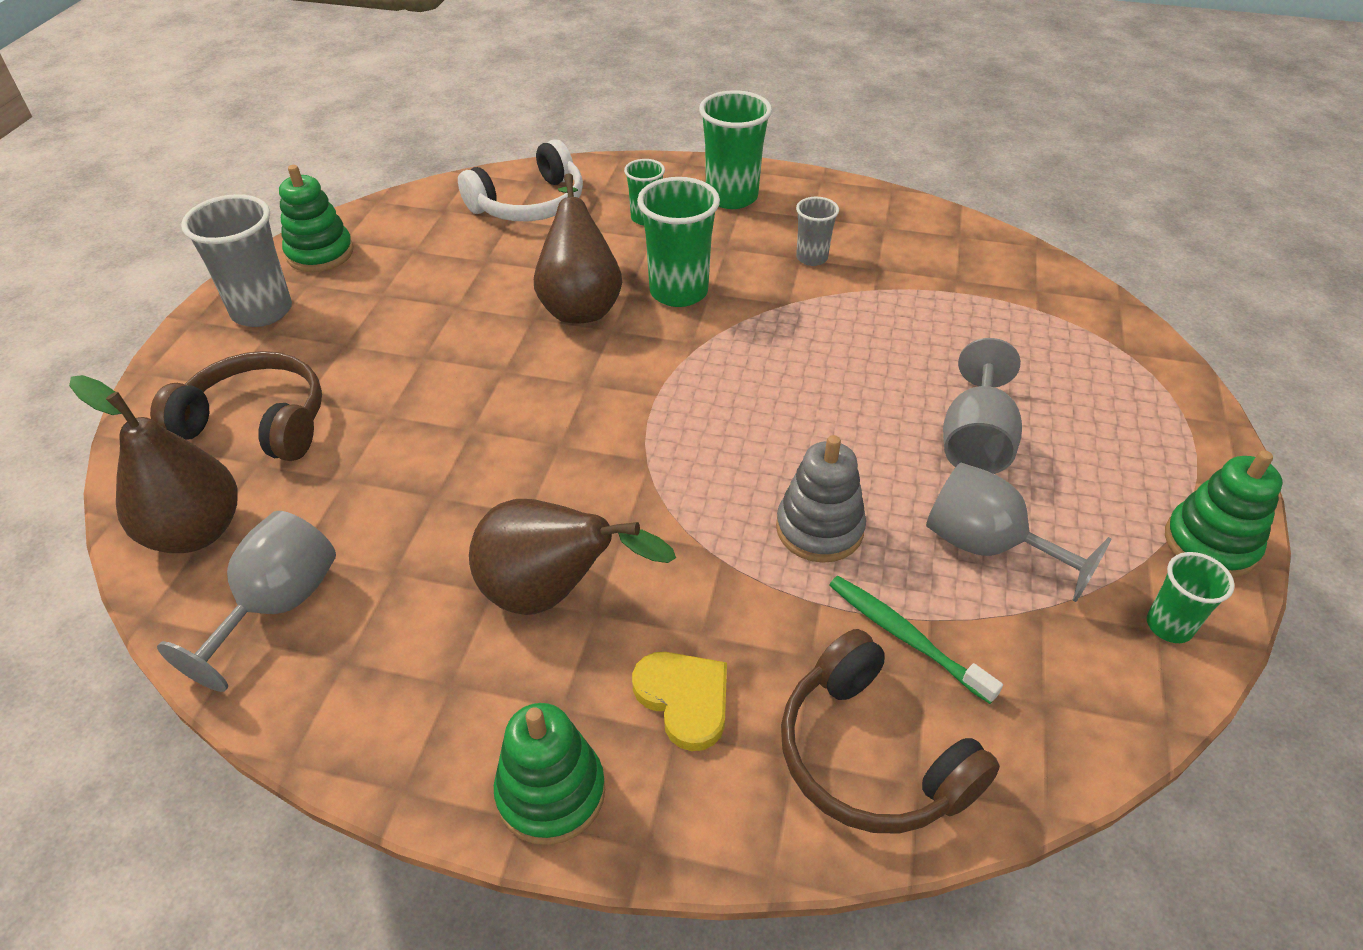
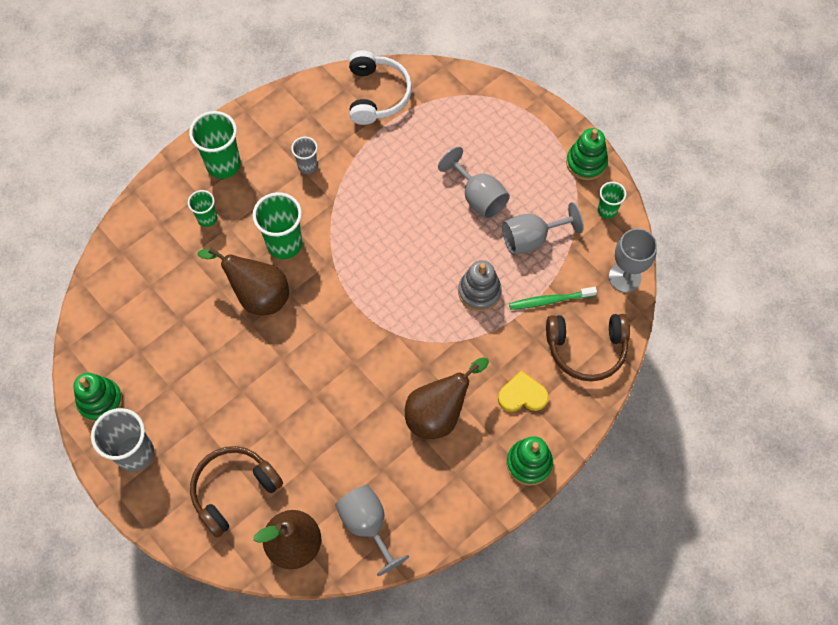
camera: 55 degrees left, 20 degrees up
white headphones [458,139,583,221] -> white headphones moved to [349,50,412,125]
none -> grey goblet [609,228,657,293]

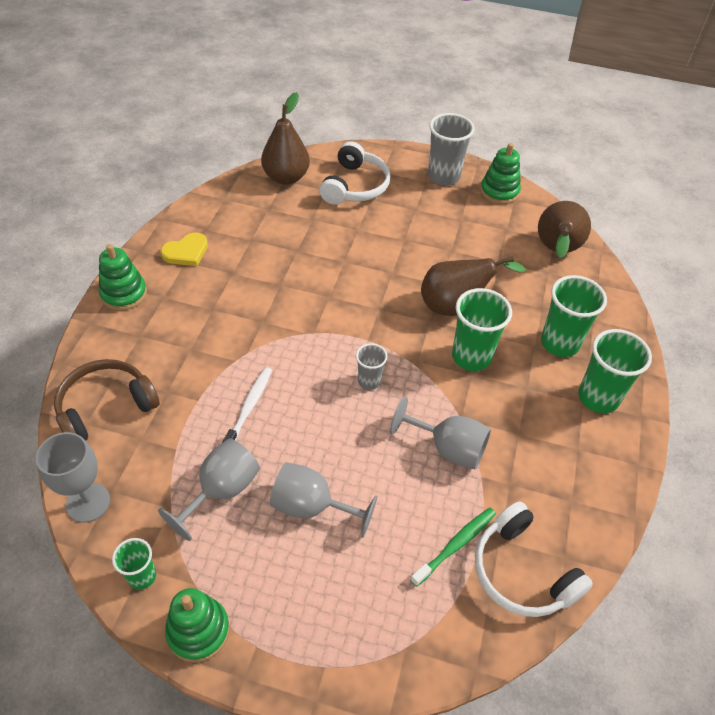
camera: 145 degrees right, 15 degrees down
green cup [188,190,217,227] -> green cup [541,275,607,357], size x1.78
brown headphones [190,446,283,537] -> white headphones [319,141,391,205]
grey cup [291,137,318,174] -> grey cup moved to [356,343,387,390]
grey goblet [335,485,409,576] -> grey goblet moved to [390,397,491,469]
brown pear [405,357,489,439] -> brown pear moved to [538,201,591,258]
grey stacking toy [458,260,502,311] -> white toothbrush [222,367,272,443]
yellow heart [498,371,549,412] -> yellow heart moved to [160,232,208,266]
green toothbrush [509,287,597,310] -> green toothbrush moved to [410,508,496,587]

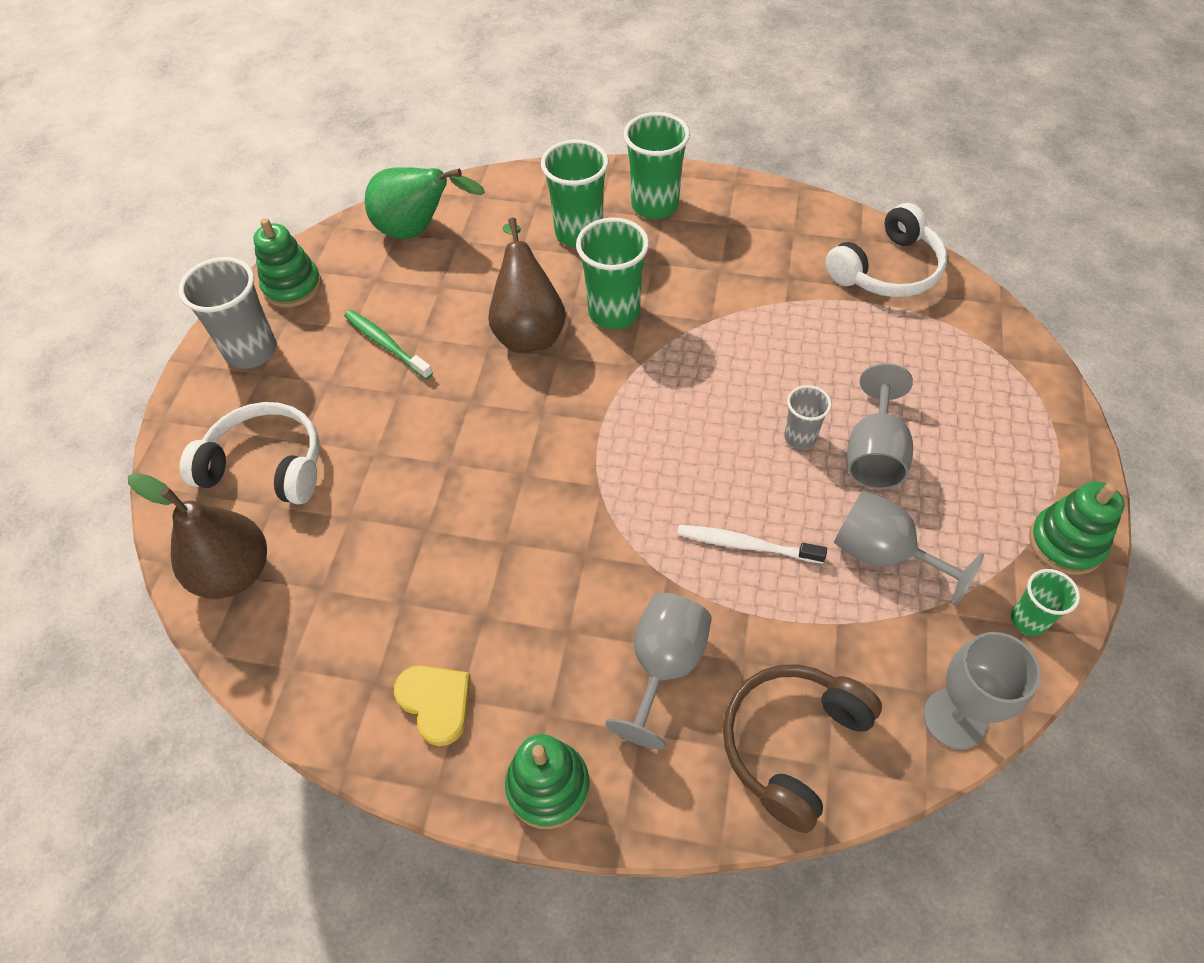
camera: 90 degrees left, 5 degrees up
brown headphones [54,359,160,441] -> brown headphones turned 75 degrees clockwise [723,664,882,833]
grey cup [356,343,387,390] -> grey cup moved to [784,385,832,449]
grey goblet [390,397,491,469] -> grey goblet moved to [605,593,712,749]
green toothbrush [410,508,496,587] -> green toothbrush moved to [344,310,433,380]
brown pear [538,201,591,258] -> green pear [365,167,485,239]

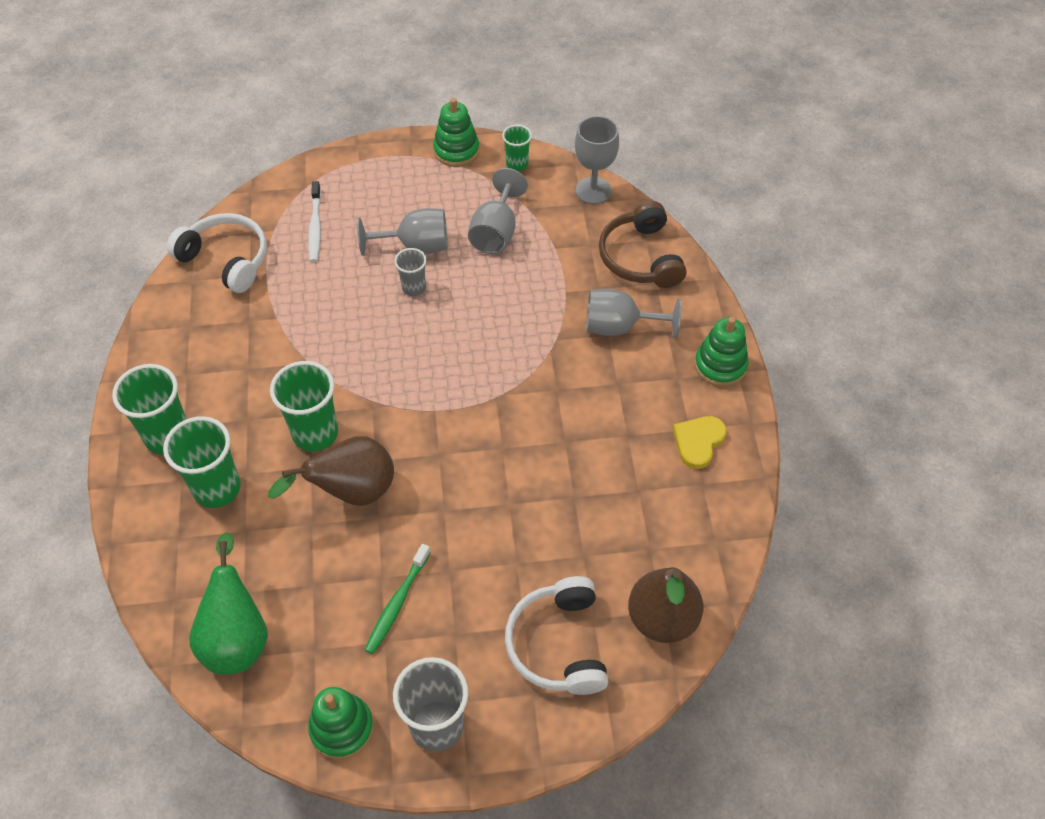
camera: 110 degrees left, 0 degrees up
white toothbrush [677,525,827,564] -> white toothbrush moved to [308,181,321,262]
brown headphones [723,664,882,833] -> brown headphones turned 60 degrees clockwise [599,201,687,288]

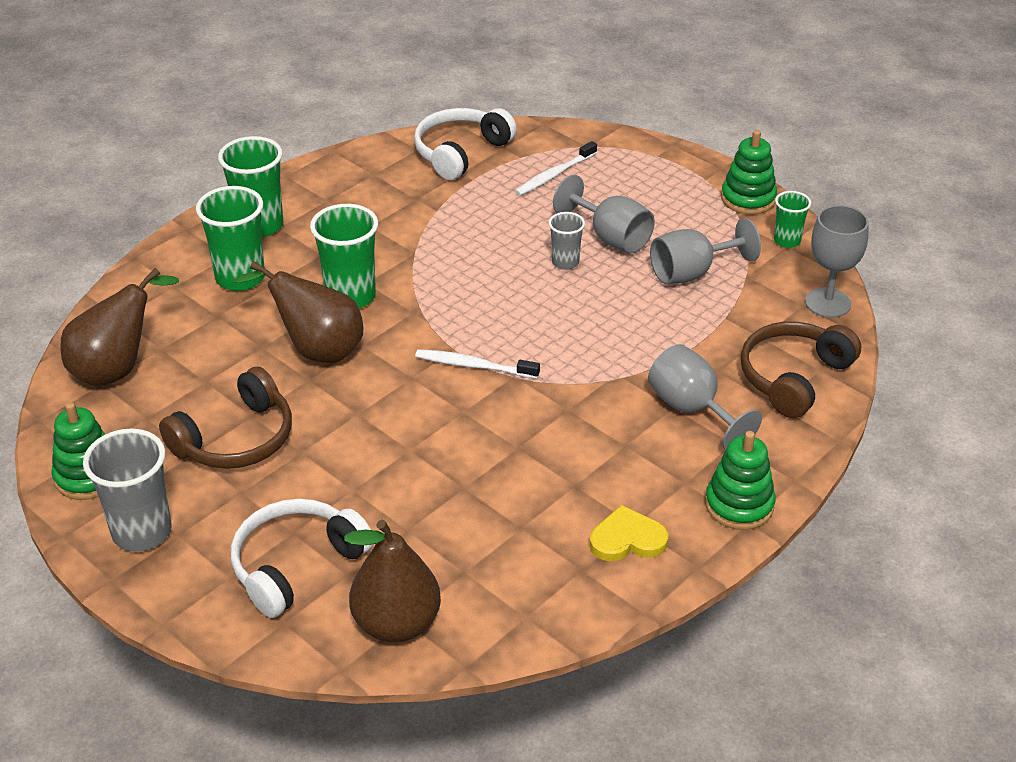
camera: 50 degrees right, 15 degrees down
white headphones [167,213,267,293] -> white headphones turned 135 degrees counterclockwise [414,108,517,180]
green pear [189,532,268,675] -> brown pear [60,268,179,386]
green toothbrush [365,544,431,654] -> brown headphones [159,366,292,469]
none -> white toothbrush [415,349,540,379]

